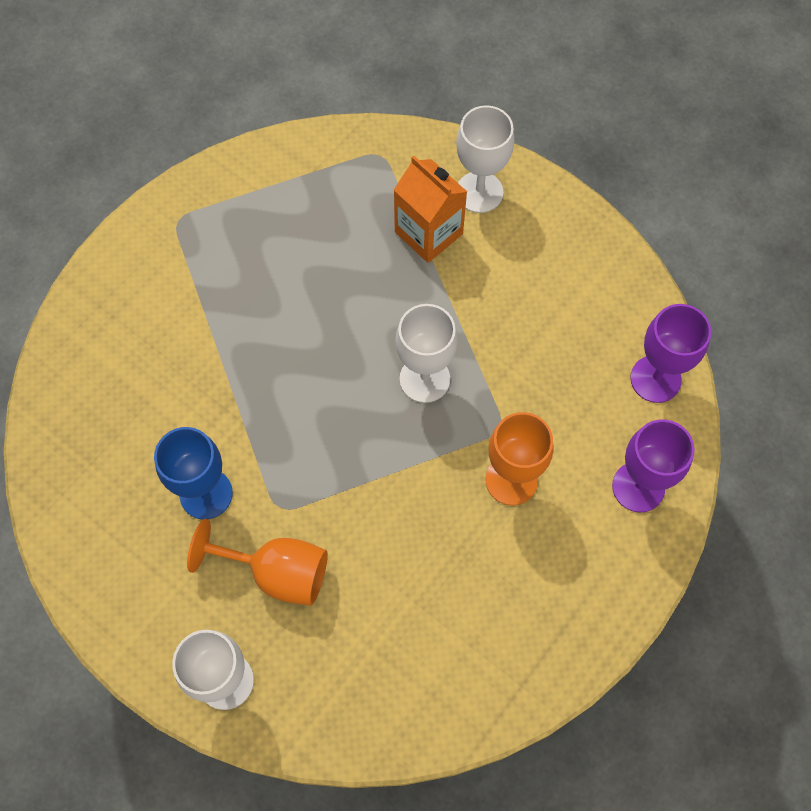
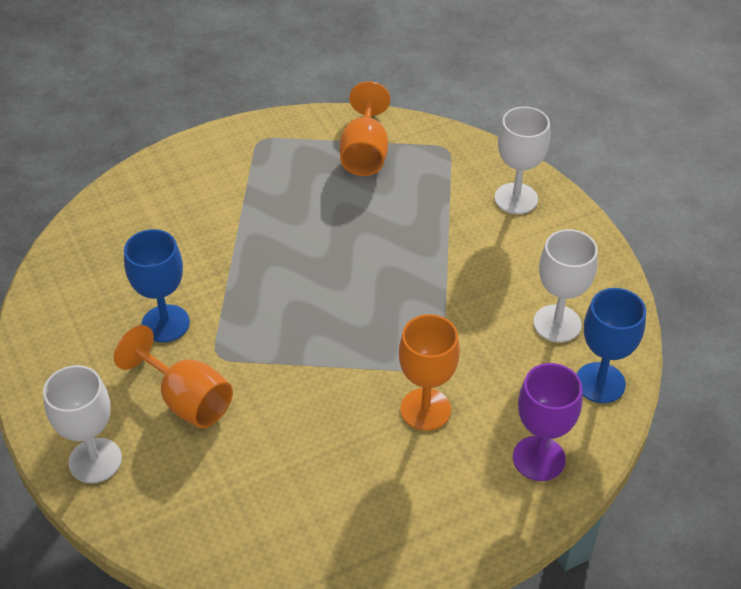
camera: 25 degrees right, 20 degrees down
orange carton [394,156,467,263] -> none
white goblet [395,304,458,403] -> white goblet moved to [533,229,598,343]
purple goblet [630,304,711,403] -> blue goblet [577,288,646,403]
none -> orange goblet [340,81,390,176]

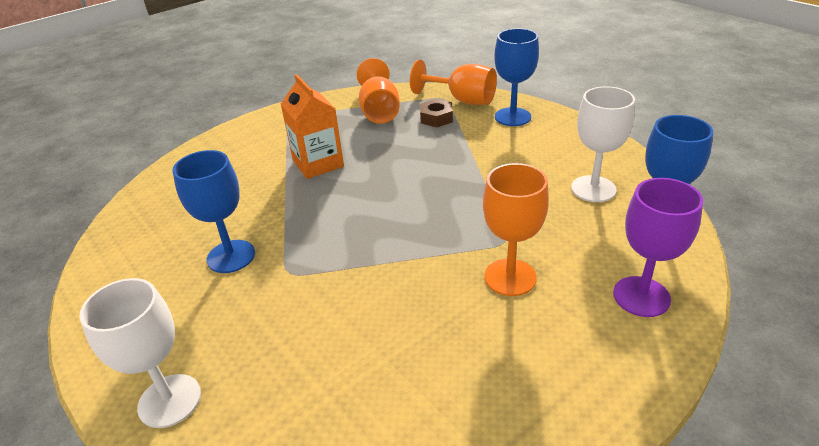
camera: 10 degrees left, 10 degrees down
orange goblet [114,325,233,428] -> orange goblet moved to [410,60,497,105]
white goblet [494,107,550,214] -> blue goblet [494,28,539,126]
none -> orange carton [281,74,344,179]
none -> brown nut [420,99,453,127]

